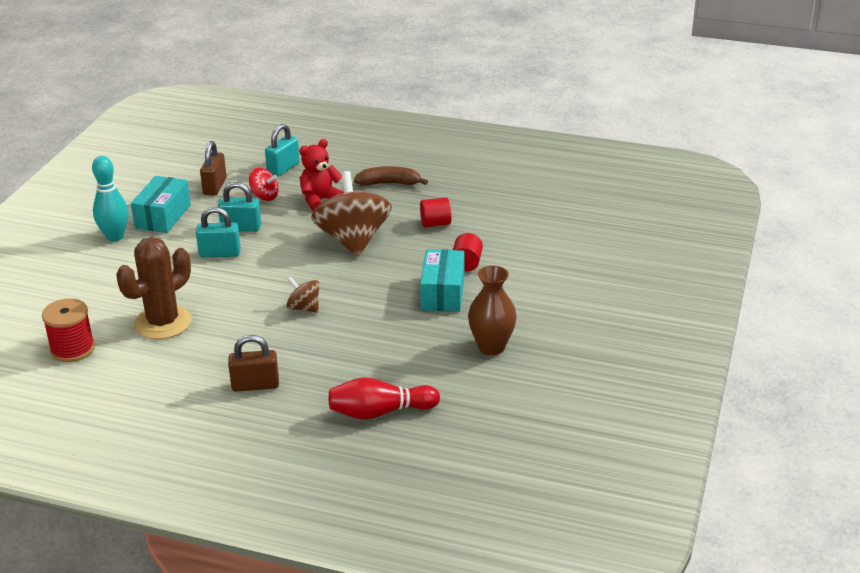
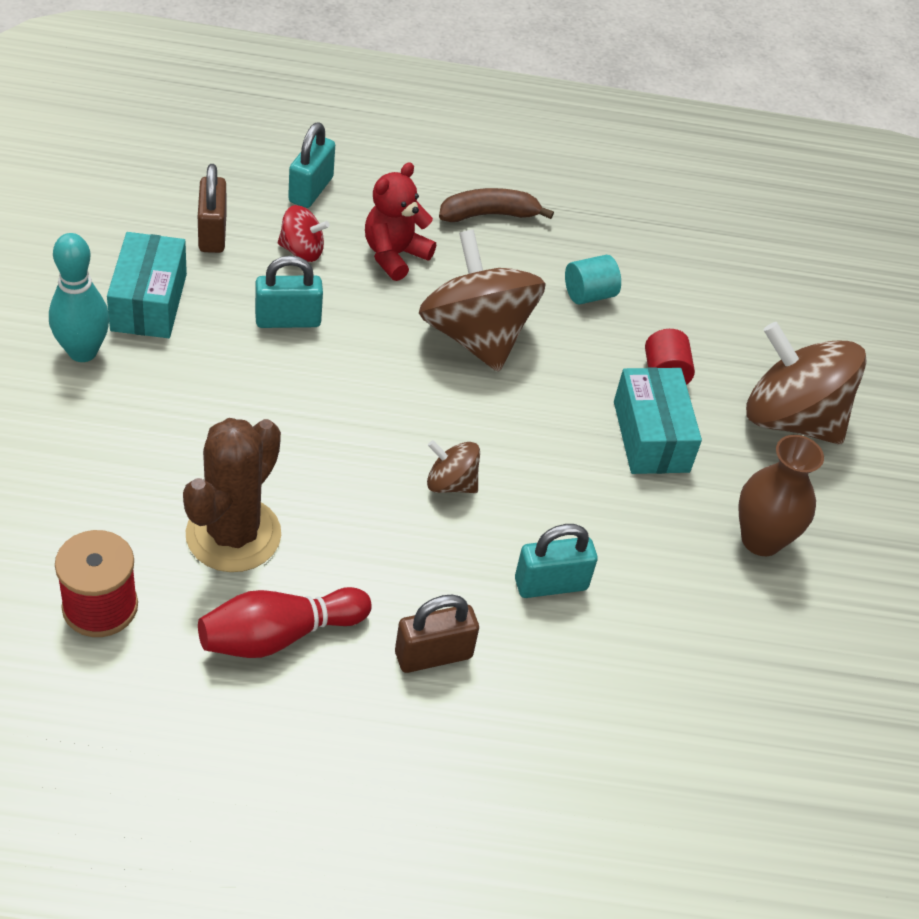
camera: 20 degrees left, 15 degrees up
turquoise padlock [196,207,241,257] -> turquoise padlock moved to [515,524,598,598]
red bowling pin [329,377,440,420] -> red bowling pin moved to [198,587,372,658]
red cylinder [420,197,451,227] -> turquoise cylinder [565,255,621,305]
none -> brown spinning top [746,322,867,444]

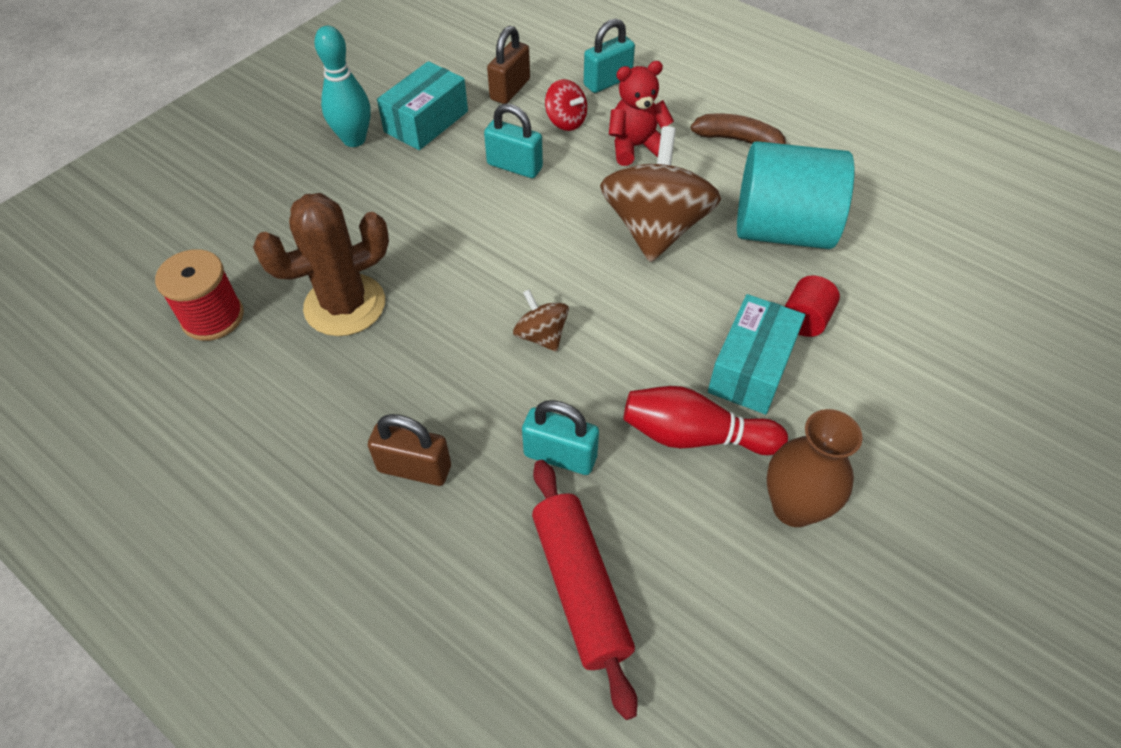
camera: 40 degrees right, 5 degrees up
red bowling pin [198,587,372,658] -> red bowling pin moved to [623,386,788,455]
turquoise cylinder [565,255,621,305] -> turquoise cylinder [737,141,855,249], size x2.29
brown spinning top [746,322,867,444] -> none
none -> red rolling pin [532,460,638,720]

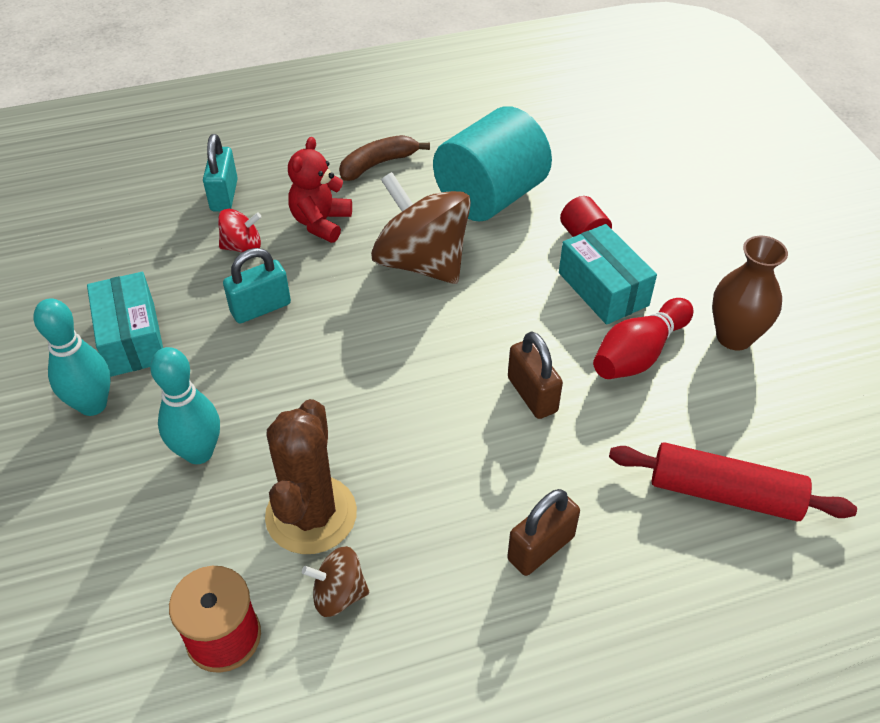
camera: 55 degrees left, 5 degrees down
brown padlock [487,26,530,104] -> brown padlock moved to [508,331,563,419]
brown spinning top [513,289,569,352] -> brown spinning top moved to [302,546,369,617]
turquoise padlock [522,400,599,475] -> none
none -> turquoise bowling pin [150,347,220,464]

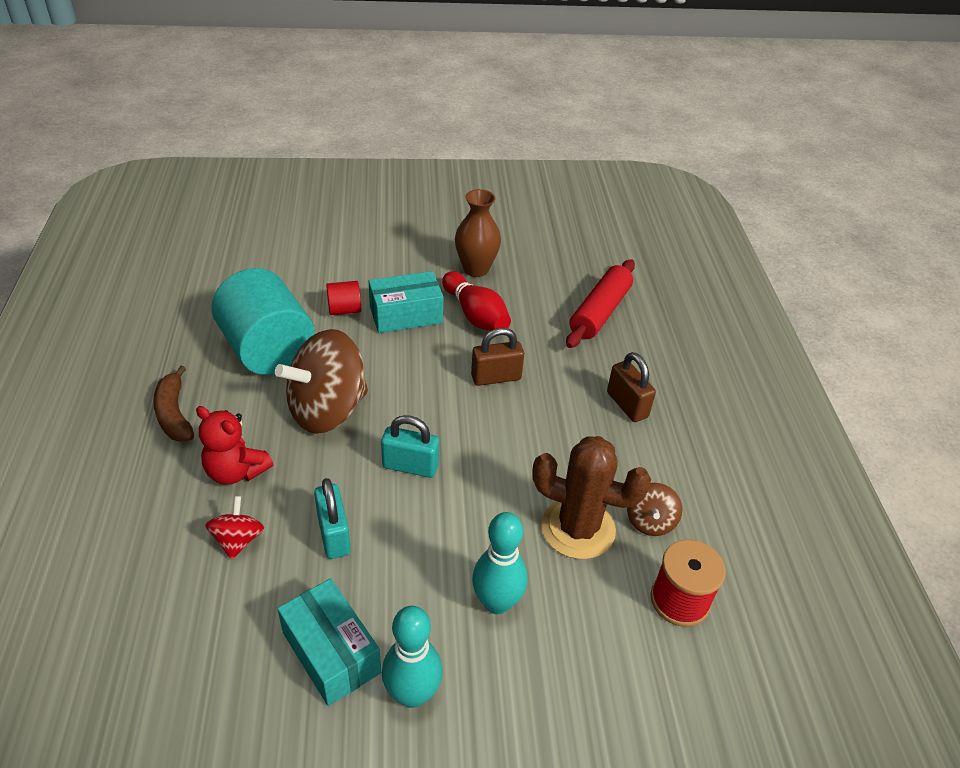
camera: 80 degrees left, 5 degrees down
turquoise box [87,272,163,377] -> turquoise box turned 60 degrees clockwise [277,578,381,706]
turquoise padlock [203,134,238,211] -> turquoise padlock moved to [381,415,439,478]

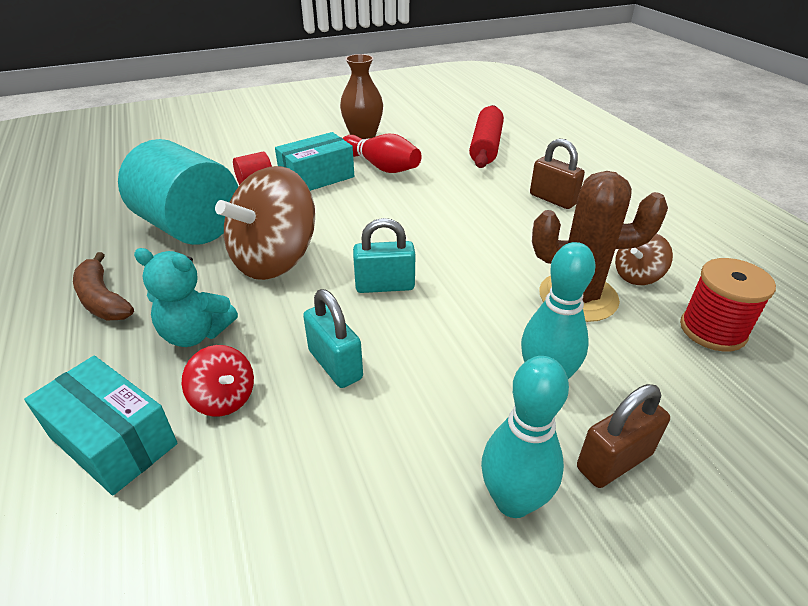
camera: 15 degrees left, 5 degrees down
red teddy bear [196,406,273,485] -> turquoise teddy bear [134,248,238,347]
red spinning top [205,496,264,560] -> red spinning top turned 150 degrees clockwise [182,345,254,417]
turquoise box [277,578,381,706] -> turquoise box moved to [24,356,178,495]
brown padlock [471,328,524,386] -> brown padlock moved to [577,384,670,488]
brown spinning top [627,483,683,536] -> brown spinning top turned 60 degrees clockwise [615,234,673,285]

